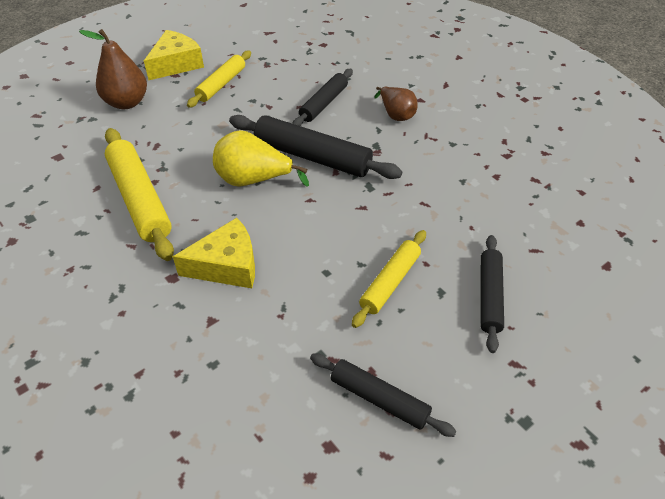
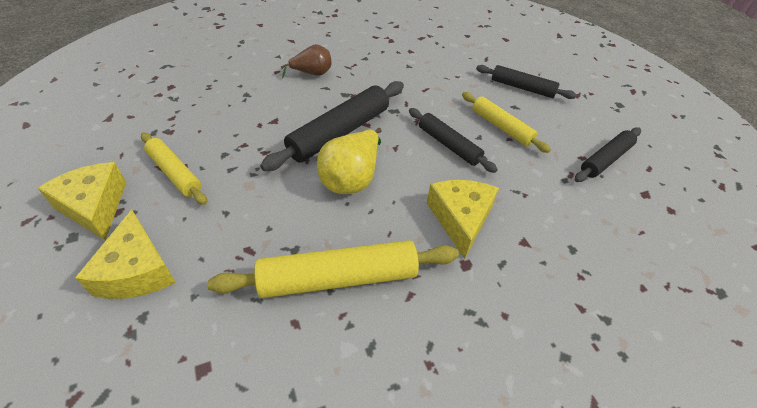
camera: 75 degrees left, 0 degrees up
brown pear [79,29,147,109] -> yellow cheese [75,210,176,299]
black rolling pin [293,69,353,126] -> black rolling pin moved to [409,108,498,173]

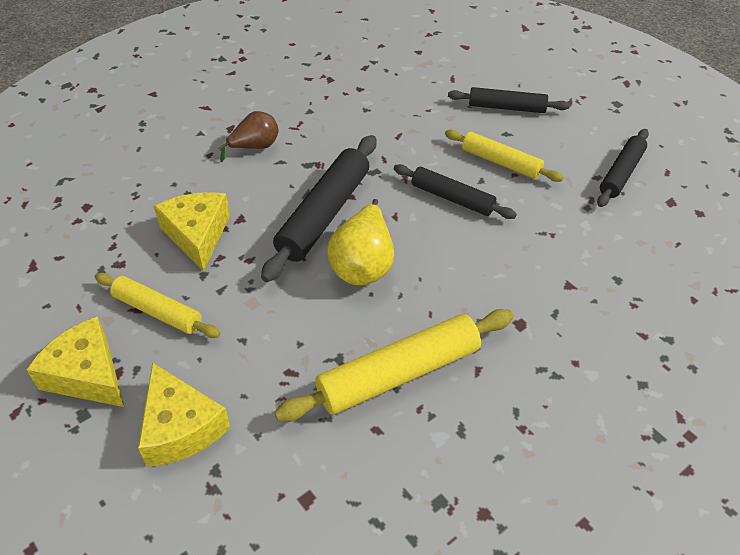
camera: 15 degrees left, 0 degrees up
yellow cheese [427,180,499,259] -> yellow cheese moved to [154,192,230,272]

